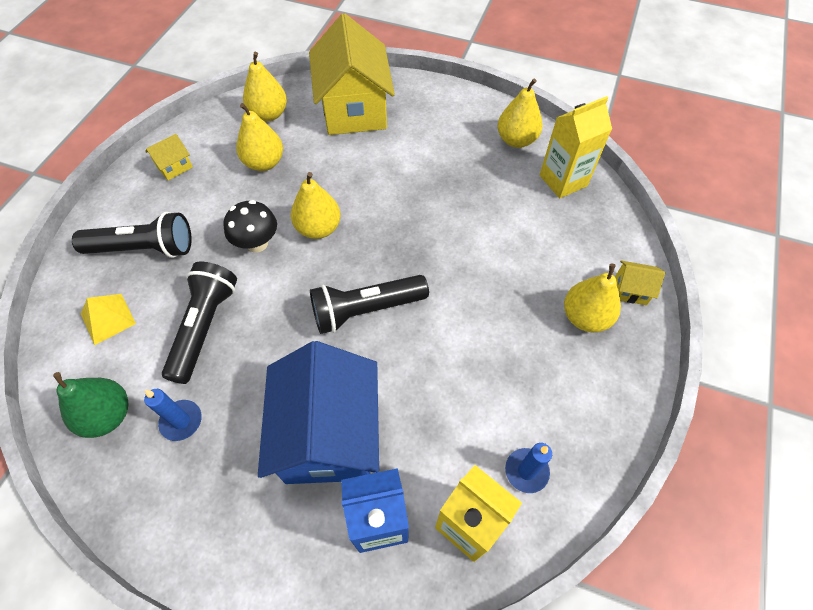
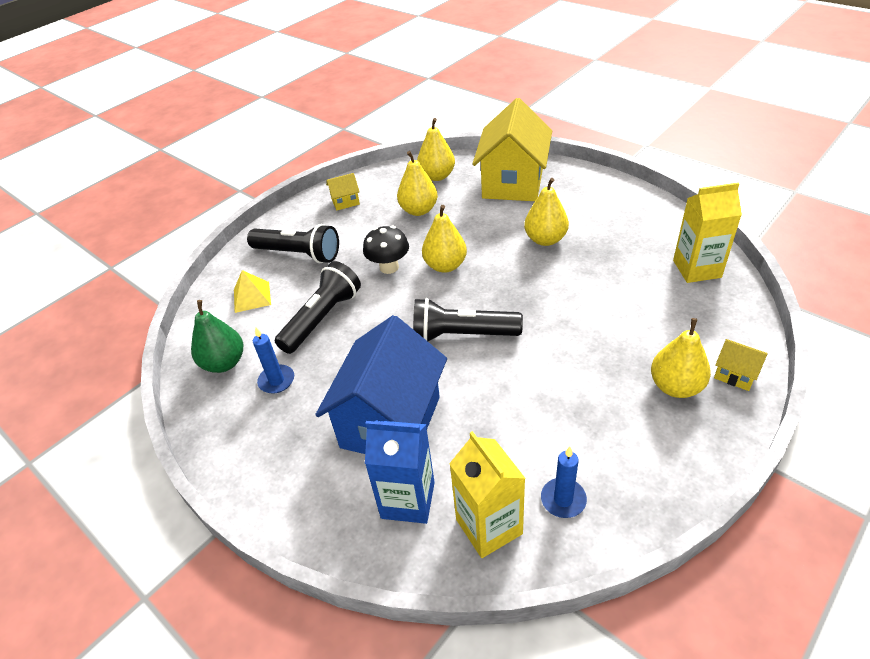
camera: 25 degrees right, 15 degrees down
yellow pear [497,78,543,148] -> yellow pear moved to [524,178,569,246]

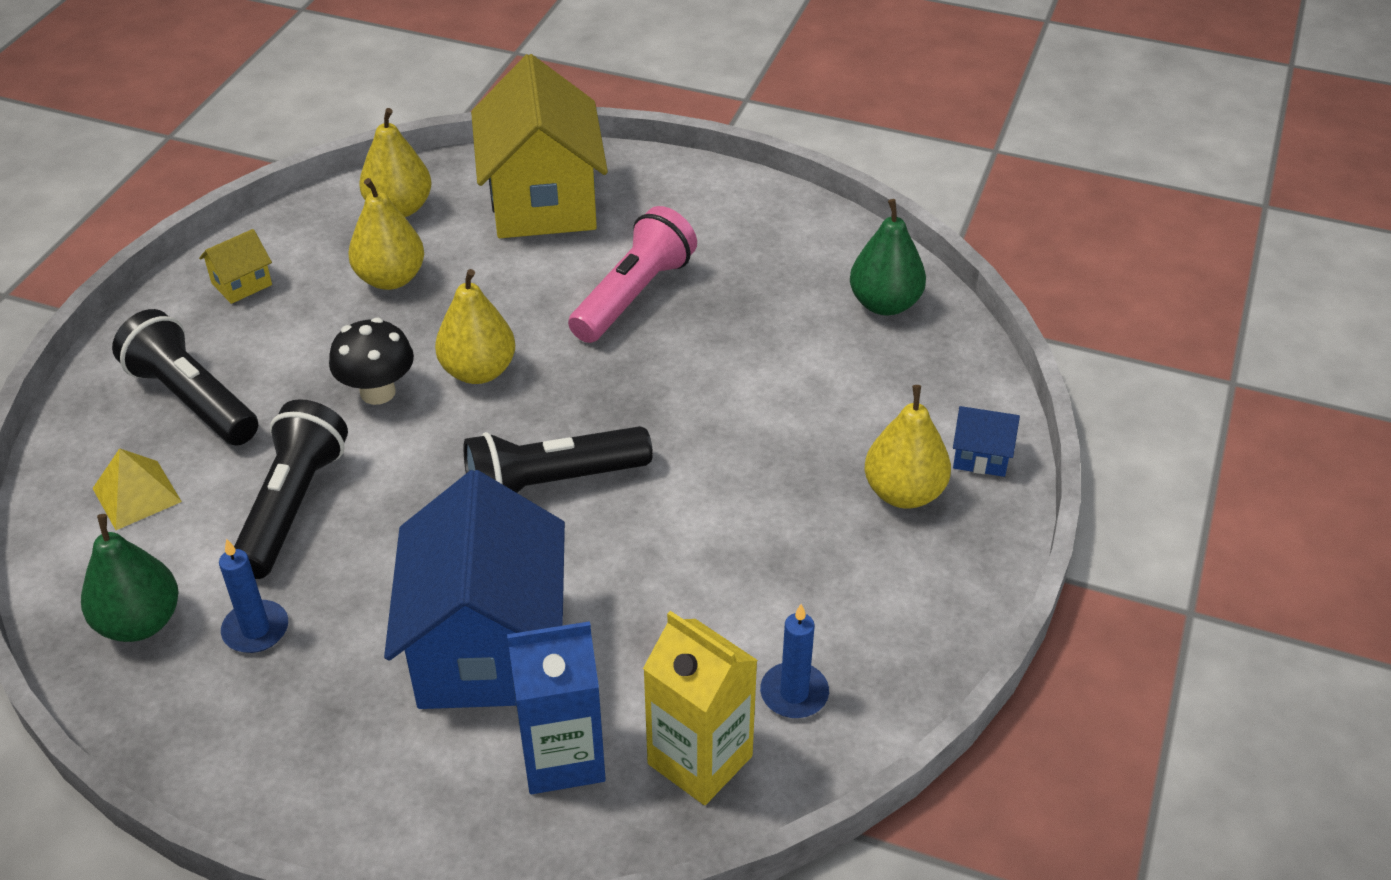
camera: 25 degrees left, 0 degrees up
black flashlight [247,224,339,263] -> black flashlight turned 135 degrees counterclockwise [112,309,258,446]
yellow pear [524,178,569,246] -> pink flashlight [568,206,697,343]
yellow carton [673,182,742,283] -> green pear [850,199,926,315]
yellow house [714,339,768,391] -> blue house [953,406,1020,477]

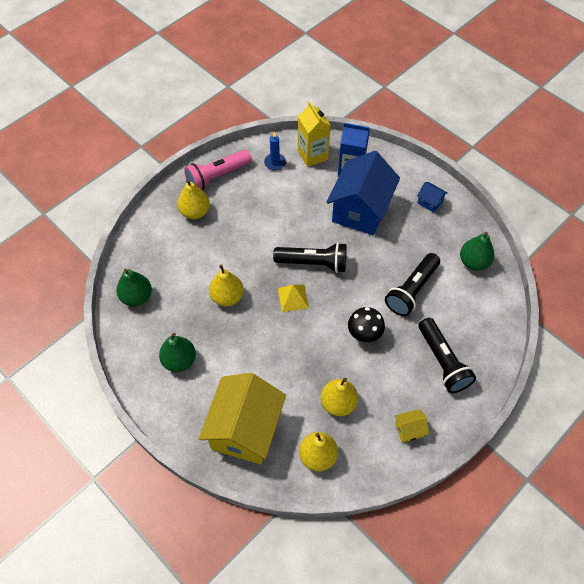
camera: 155 degrees left, 15 degrees up
yellow pyramid [92,448,182,530] -> yellow pyramid moved to [278,285,309,312]
blue candle [219,539,288,653] -> none
yellow pear [435,269,515,384] -> yellow pear moved to [209,264,244,306]
pink flashlight [568,206,697,343] -> pink flashlight moved to [184,150,252,190]
blue house [953,406,1020,477] -> blue house moved to [417,182,448,213]
none -> green pear [159,333,196,372]

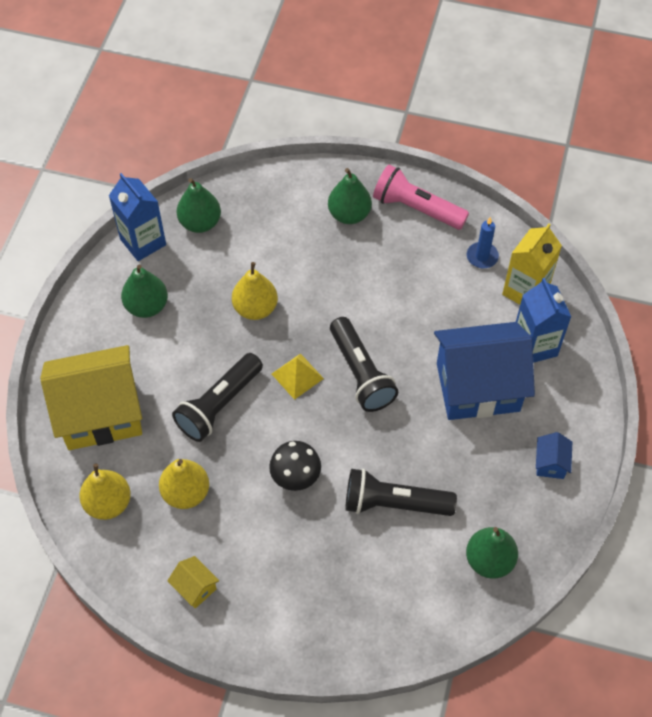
camera: 60 degrees right, 0 degrees up
yellow pear [177,180,210,219] -> green pear [328,168,372,224]
black flashlight [419,318,476,393] -> black flashlight moved to [172,353,263,442]
none -> blue carton [109,173,166,261]

